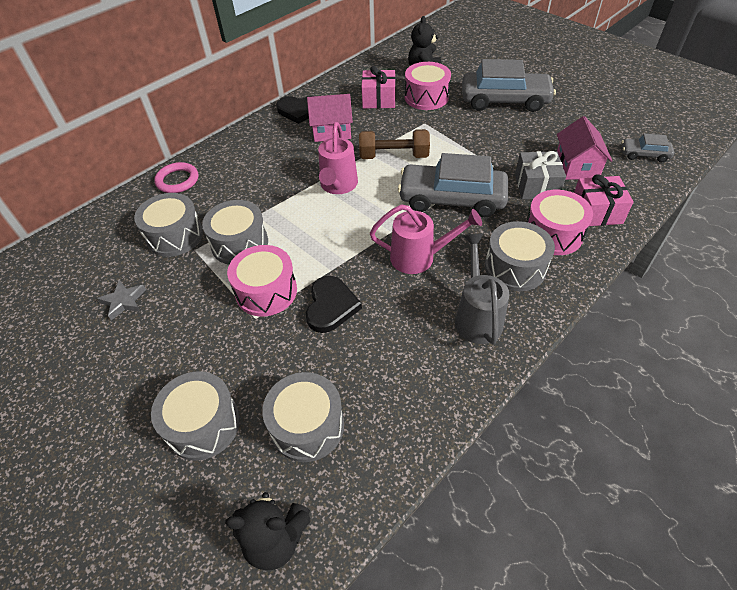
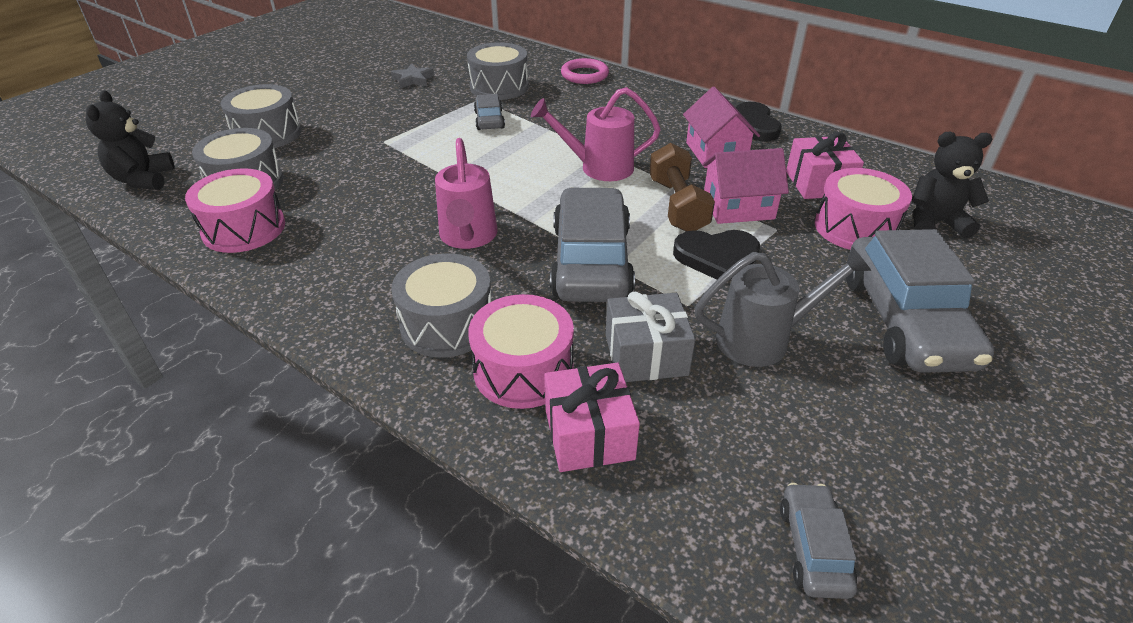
camera: 80 degrees right, 10 degrees down
grey drum [202,200,268,265] -> grey car [474,94,505,130]
pink drum [227,245,297,316] -> pink drum moved to [185,168,285,253]
black heart [306,276,362,333] -> black heart moved to [673,230,760,280]
grey watering can [455,234,510,344] -> grey watering can moved to [695,247,871,367]
pink house [557,116,612,180] -> pink house moved to [702,148,789,224]

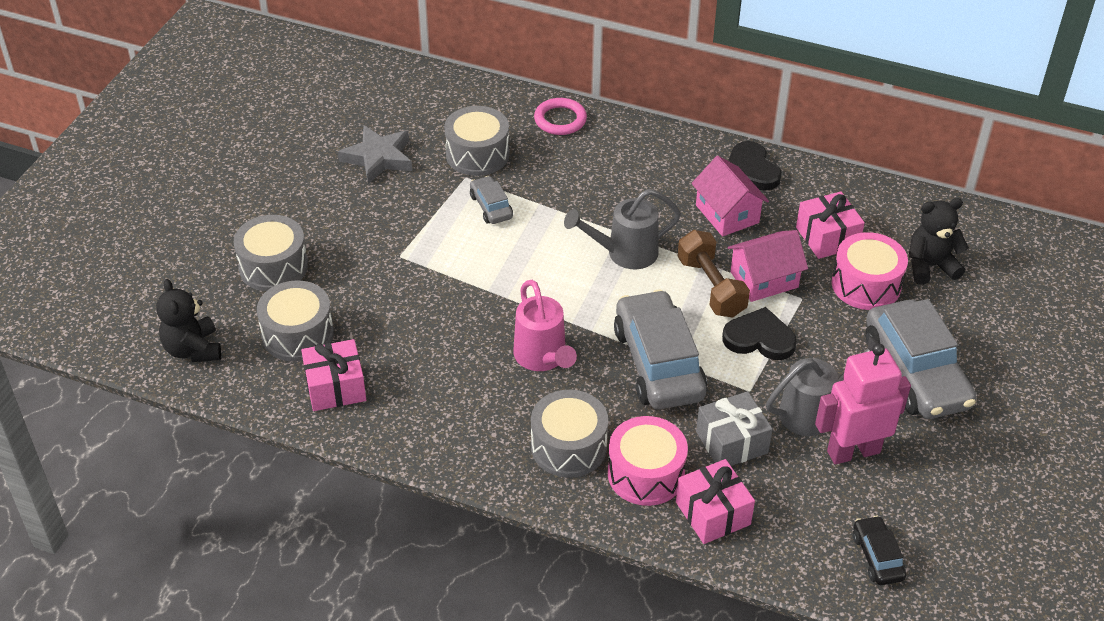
camera: 15 degrees left, 5 degrees up
pink drum [185,168,285,253] -> pink gift [301,339,366,411]
grey star [391,64,434,88] -> grey star [338,125,412,184], size x1.61
pink watering can [531,87,661,181] -> grey watering can [564,189,681,269]
black heart [673,230,760,280] -> black heart turned 150 degrees counterclockwise [722,307,797,360]
grey car [780,483,857,599] -> black car [853,515,906,585]
none -> pink robot [815,343,911,464]

